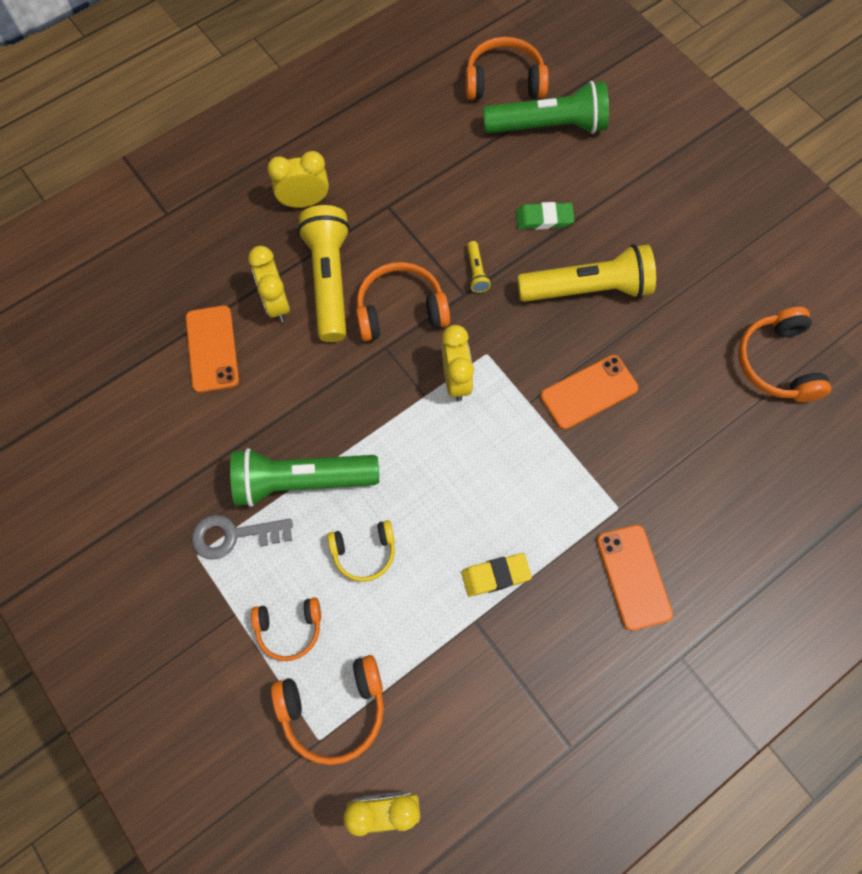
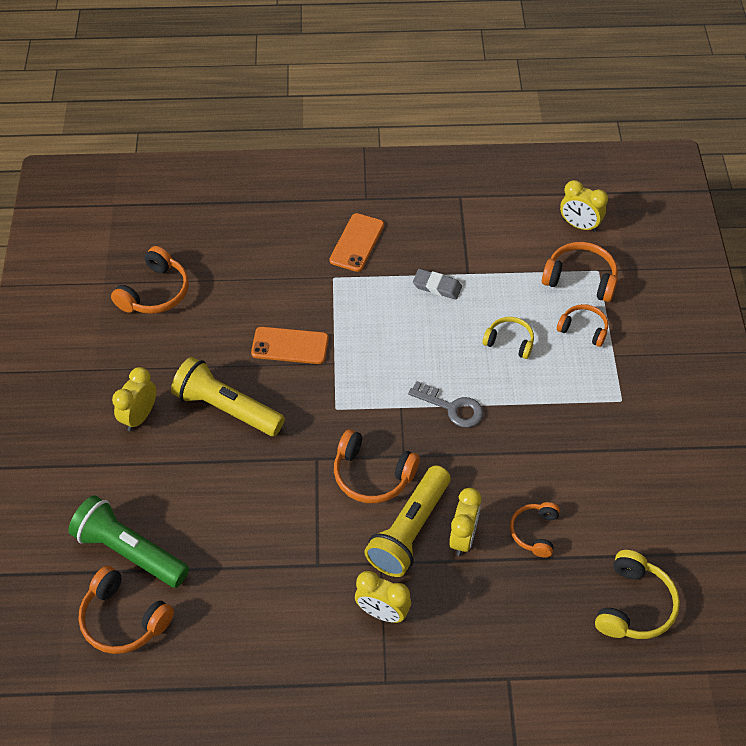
camera: 145 degrees left, 15 degrees down
orange phone [186,305,239,393] -> orange headphones [510,502,560,557]
grey key [192,515,293,560] -> grey key moved to [408,381,483,428]
green flashlight [230,448,379,507] -> none
yellow clock [442,325,474,401] -> yellow clock moved to [112,367,156,431]
yellow eraser [461,553,532,597] -> grey eraser [413,269,462,300]
yellow flashlight [467,241,491,293] -> none
green eraser [516,202,575,230] -> none
none -> yellow headphones [595,550,680,639]

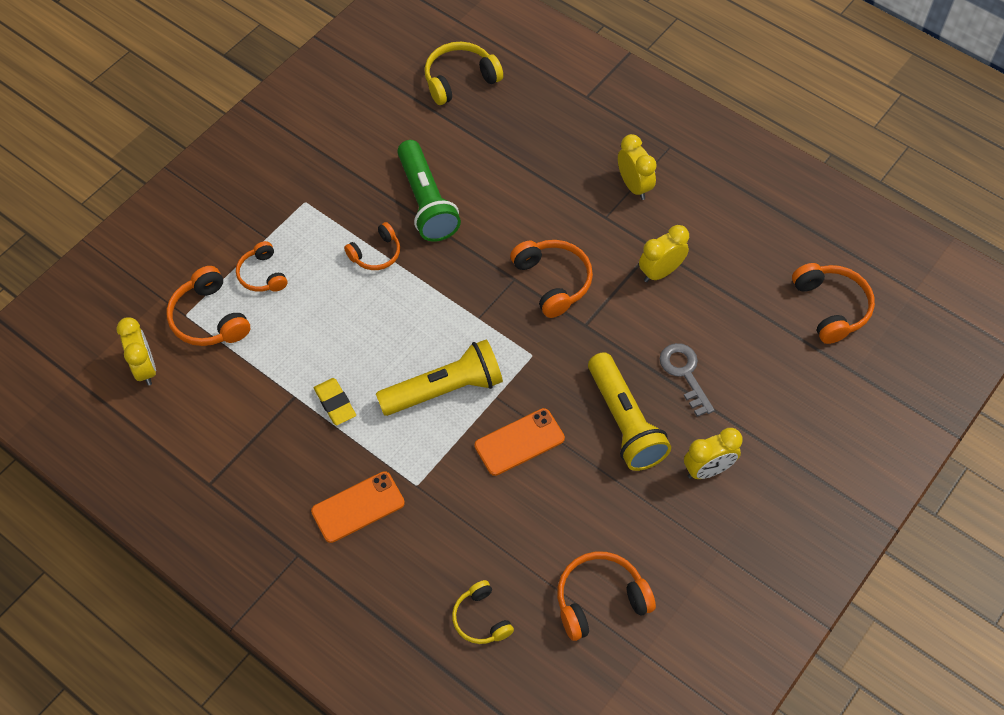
camera: 140 degrees left, 5 degrees up
green flashlight [68,495,189,588] -> green flashlight moved to [397,140,461,242]
orange phone [251,327,329,364] -> orange phone turned 75 degrees counterclockwise [474,408,565,476]
yellow flashlight [364,465,451,577] -> yellow flashlight moved to [376,339,503,416]
grey key [408,381,483,428] -> grey key moved to [660,343,715,417]
grey eraser [413,269,462,300] -> yellow eraser [314,378,356,425]
yellow clock [449,488,481,556] -> yellow clock moved to [639,225,689,282]
yellow headphones [483,317,534,359] -> yellow headphones moved to [452,580,514,644]
orange headphones [510,502,560,557] -> orange headphones moved to [344,222,400,270]

